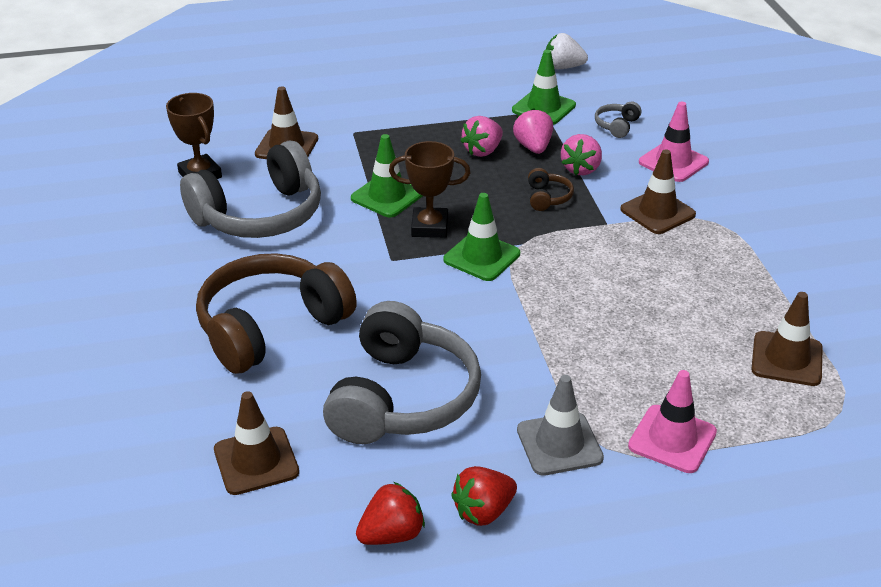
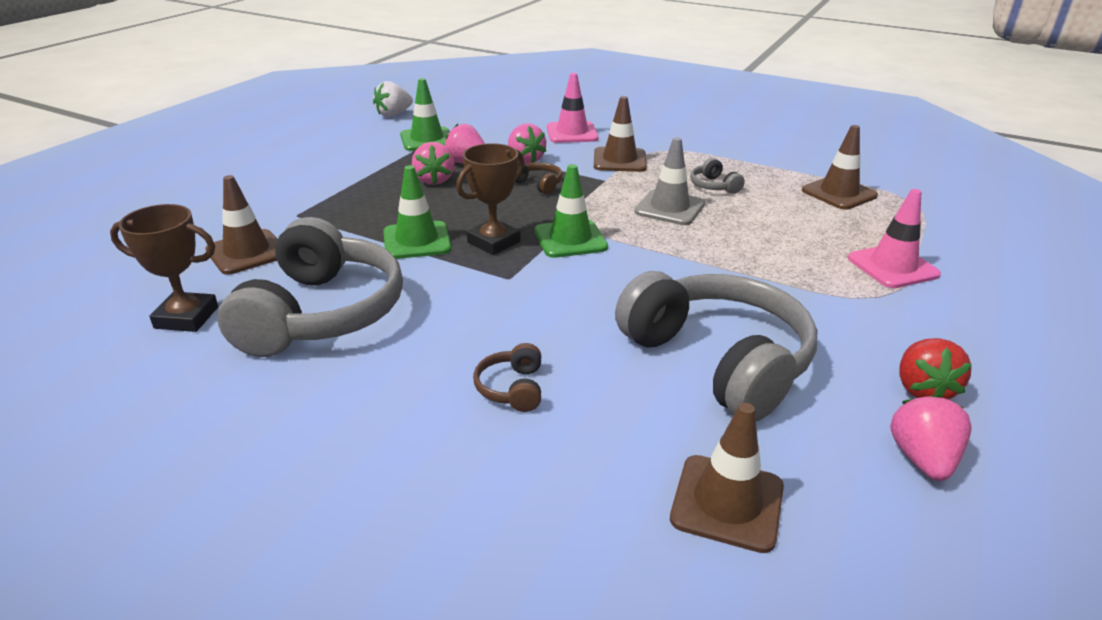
camera: 50 degrees left, 5 degrees down
brown headphones [196,253,357,374] -> brown headphones [473,343,541,412], size x0.40
red strawberry [356,482,425,545] -> pink strawberry [890,394,972,481]
grey traffic cone [517,375,604,476] -> grey traffic cone moved to [634,137,705,225]
grey headphones [595,101,641,138] -> grey headphones moved to [690,158,745,194]

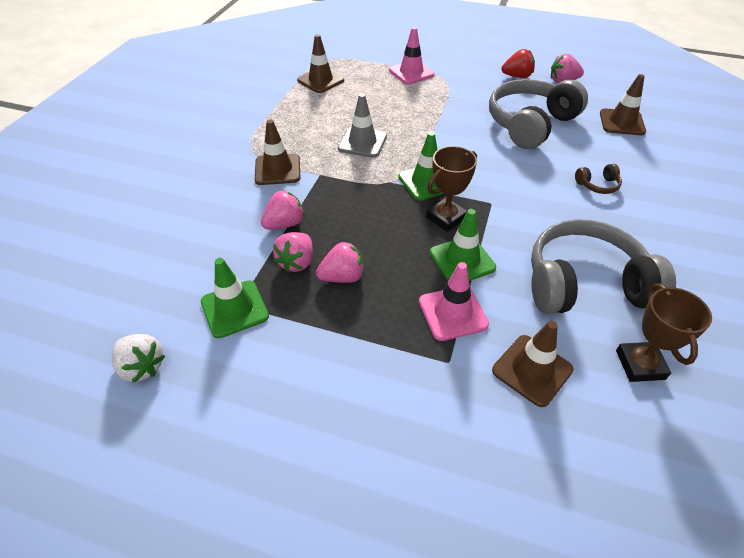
camera: 100 degrees left, 15 degrees up
brown trophy [456,143,524,255] -> brown trophy turned 75 degrees counterclockwise [426,146,477,232]
brown headphones [515,162,563,194] -> none
pink traffic cone [547,73,598,143] -> pink traffic cone moved to [419,262,489,341]
grey headphones [690,158,745,194] -> none

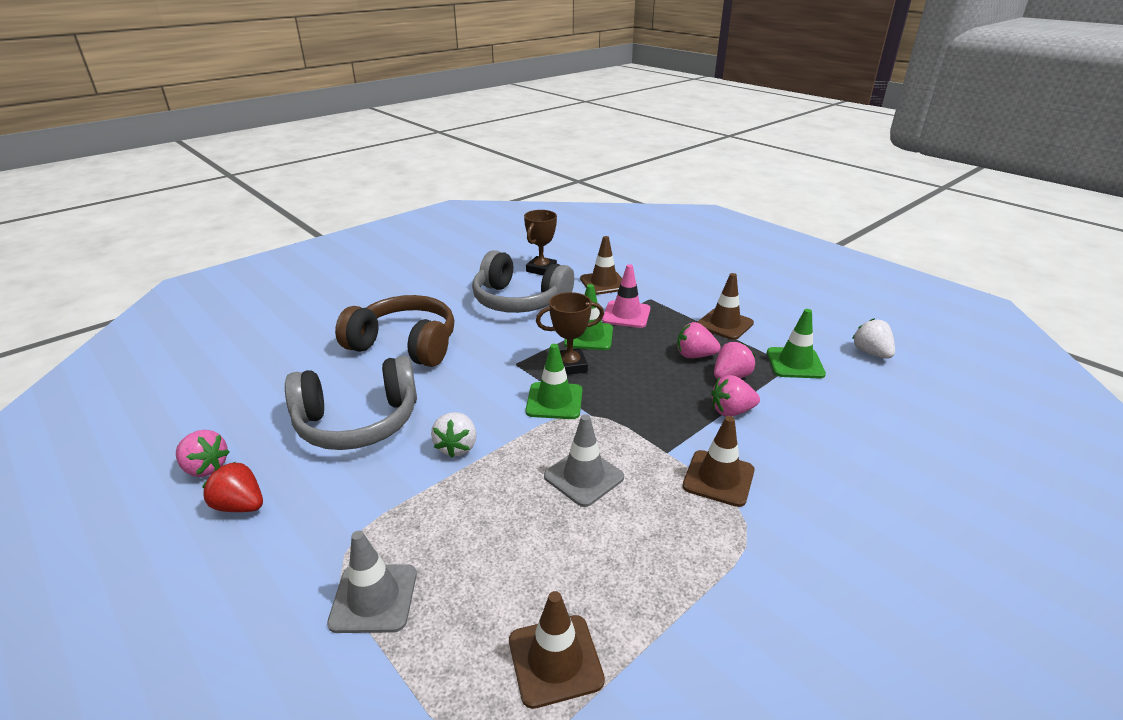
camera: 150 degrees left, 15 degrees down
pink traffic cone [389,27,434,84] -> grey traffic cone [327,531,417,633]
brown headphones [575,164,622,194] -> brown headphones [335,295,454,367], size x2.49
brown traffic cone [600,74,646,135] -> brown traffic cone moved to [697,273,754,340]
none -> white strawberry [431,412,477,458]

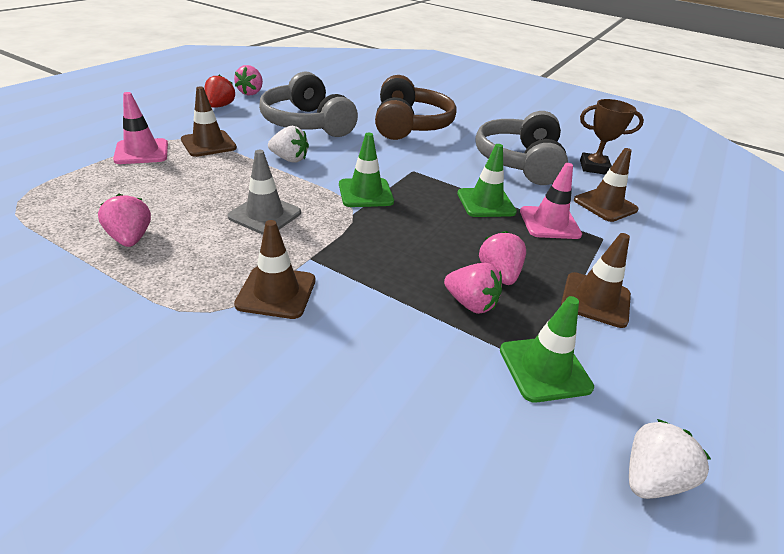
camera: 70 degrees right, 5 degrees up
grey traffic cone [327,531,417,633] -> pink traffic cone [113,92,168,164]
white strawberry [431,412,477,458] -> white strawberry turned 150 degrees counterclockwise [268,126,309,163]
brown traffic cone [509,591,605,709] -> brown traffic cone moved to [181,87,237,157]
brown trophy [536,292,604,375] -> none
pink strawberry [711,375,760,417] -> pink strawberry moved to [98,194,151,247]

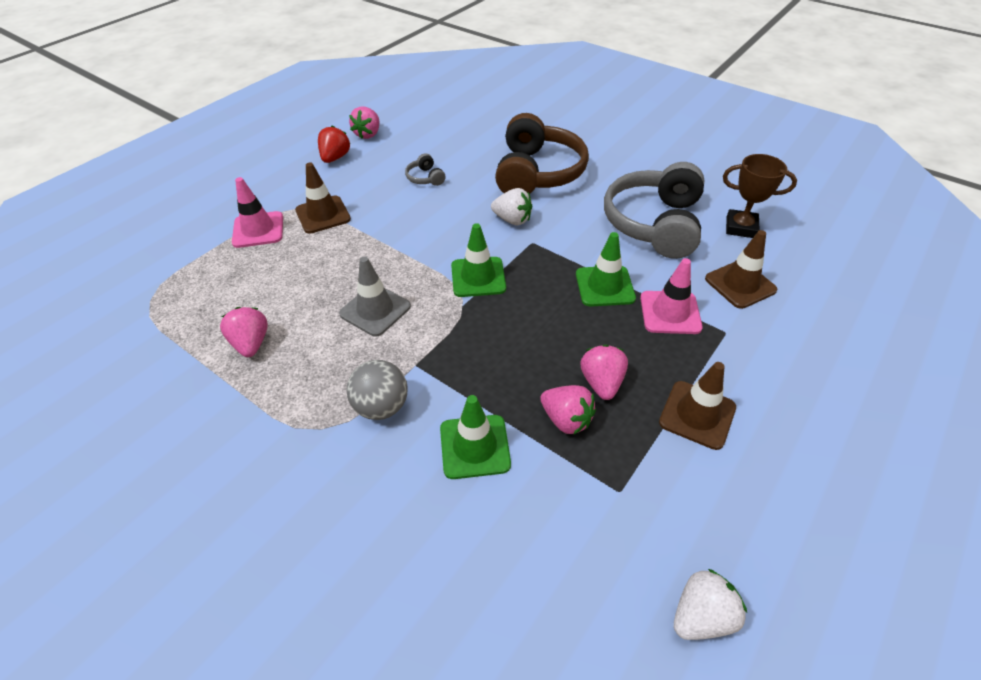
camera: 10 degrees right, 10 degrees up
brown traffic cone [234,220,315,319] -> grey ball [346,360,407,420]
grey headphones [259,72,358,137] -> grey headphones [405,153,446,186], size x0.40
white strawberry [268,126,309,163] -> white strawberry moved to [491,188,532,225]
green traffic cone [500,296,594,403] -> green traffic cone moved to [440,395,511,479]

